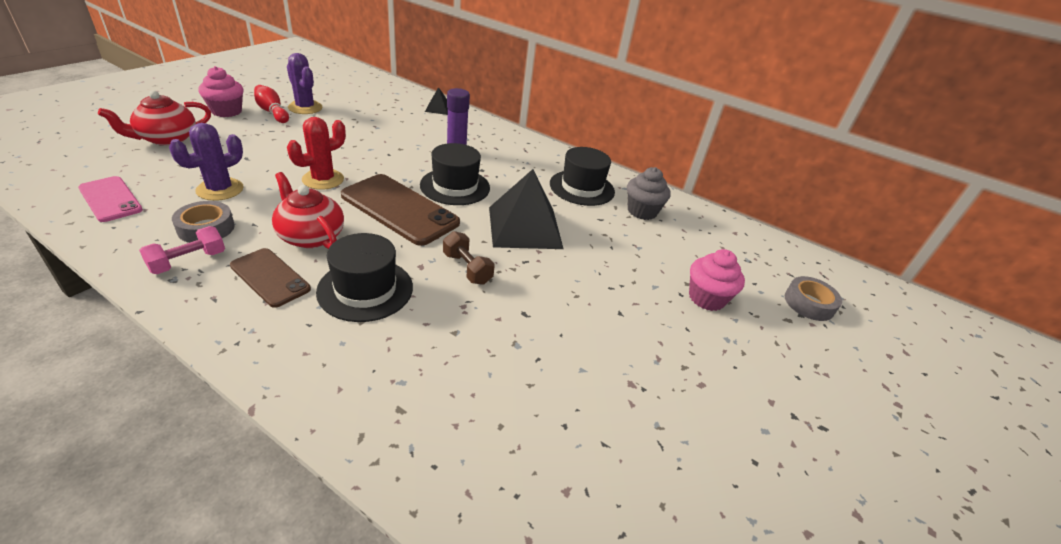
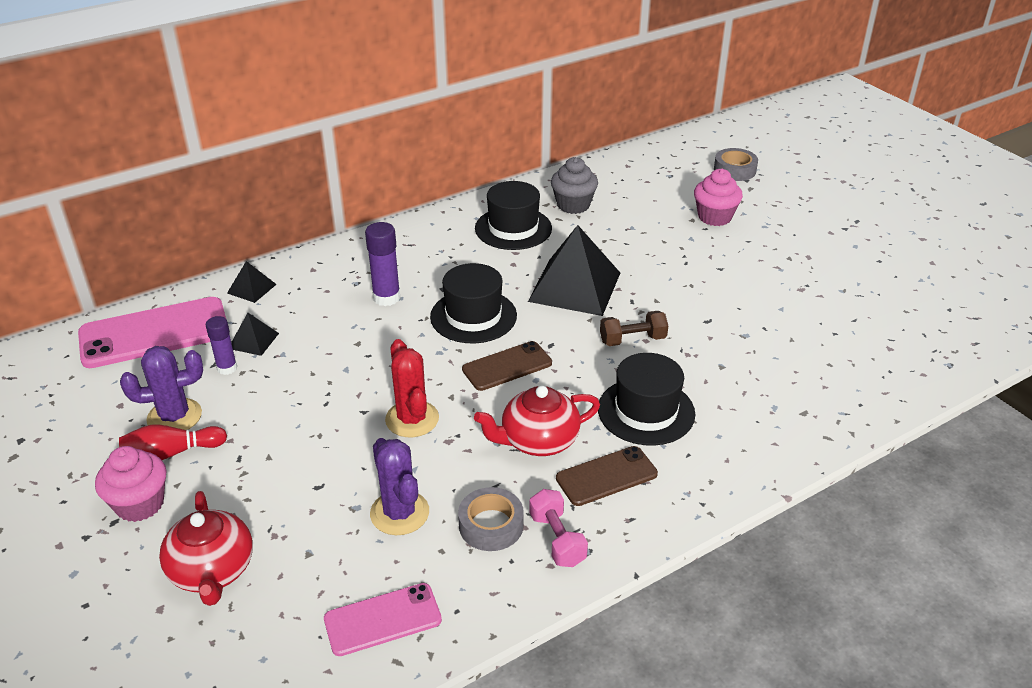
camera: 60 degrees left, 0 degrees up
brown phone [341,174,460,246] -> brown phone [462,341,552,391], size x0.58
none -> pink phone [78,297,226,368]
none -> purple glue stick [206,316,237,375]
none -> black pyramid [231,313,279,356]

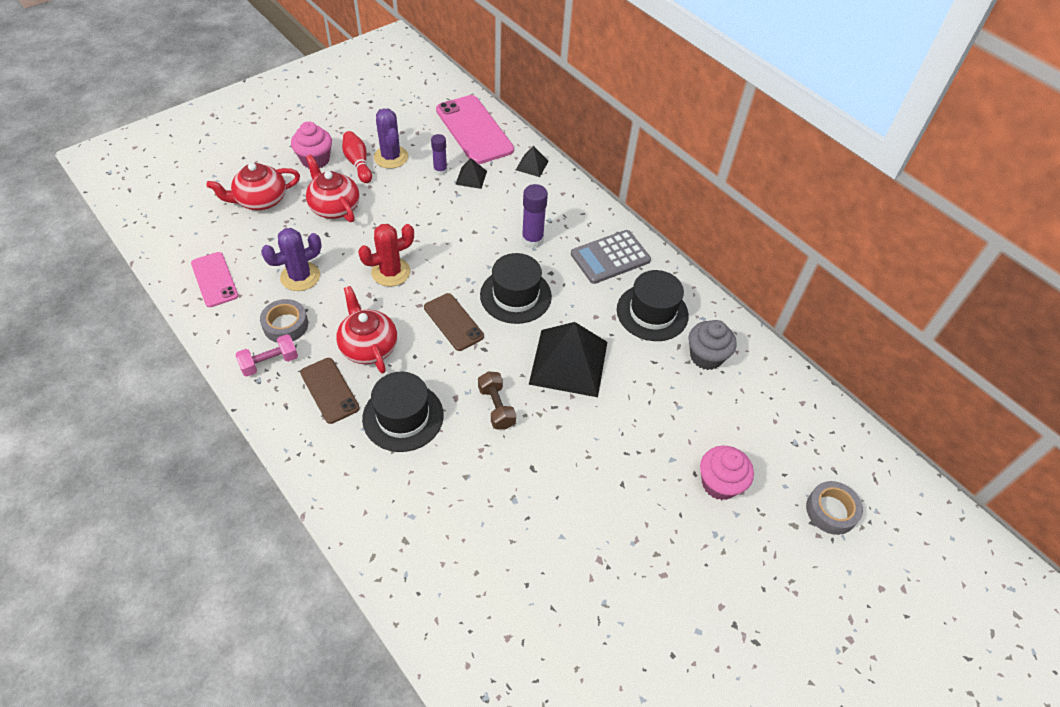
camera: 80 degrees right, 15 degrees up
none -> red teapot [306,154,360,222]
none -> grey calculator [571,230,651,284]

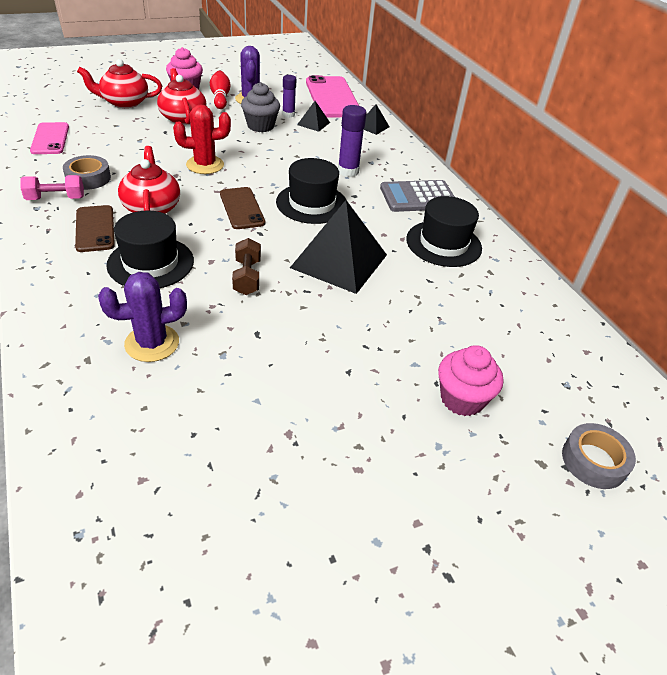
camera: 15 degrees right, 10 degrees down
purple cactus [261,228,322,291] -> purple cactus moved to [98,272,187,362]
grey cupcake [689,320,737,370] -> grey cupcake moved to [241,82,280,132]

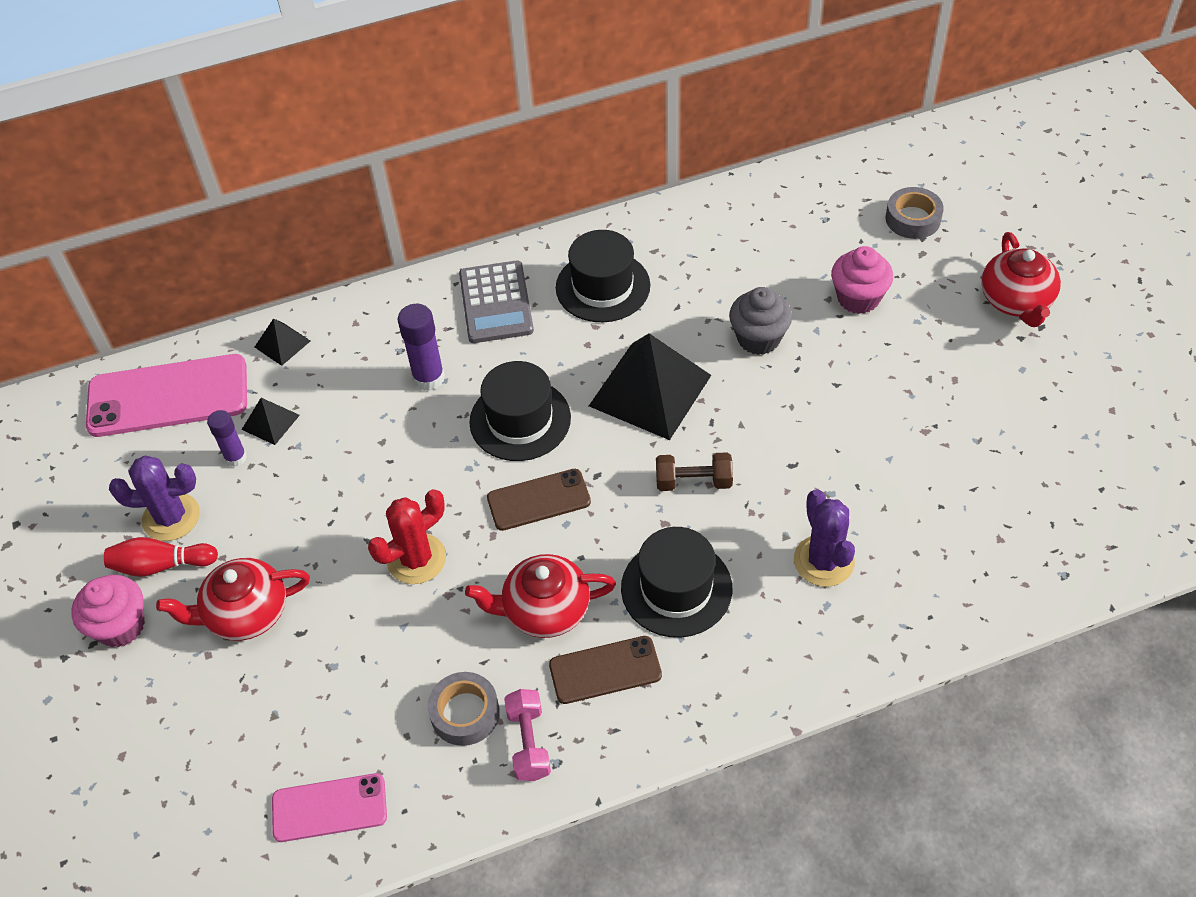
camera: 80 degrees left, 10 degrees up
red teapot [77,59,162,108] -> red teapot moved to [981,232,1061,327]
red cactus [173,104,231,174] -> red cactus turned 60 degrees clockwise [368,489,446,584]
grey cupcake [241,82,280,132] -> grey cupcake moved to [729,287,792,355]

